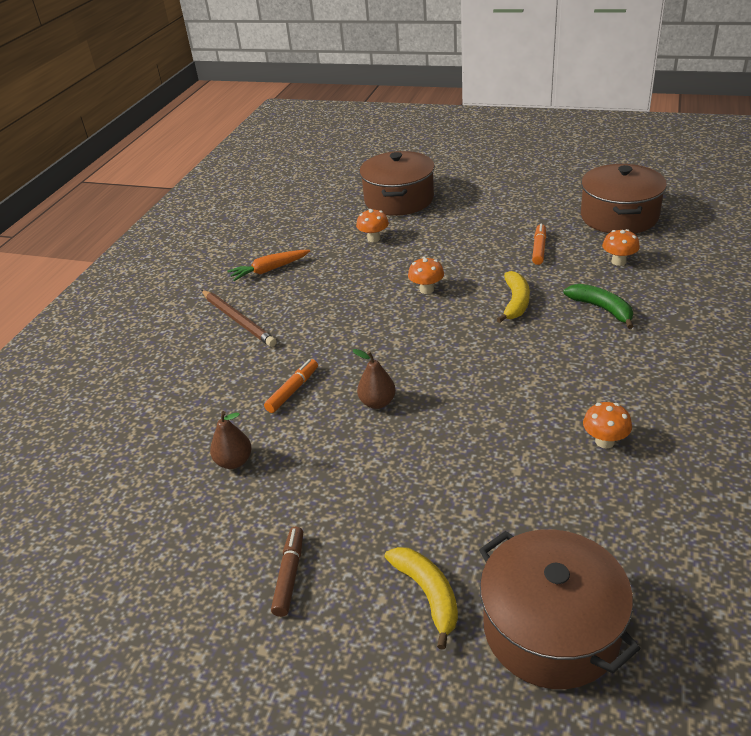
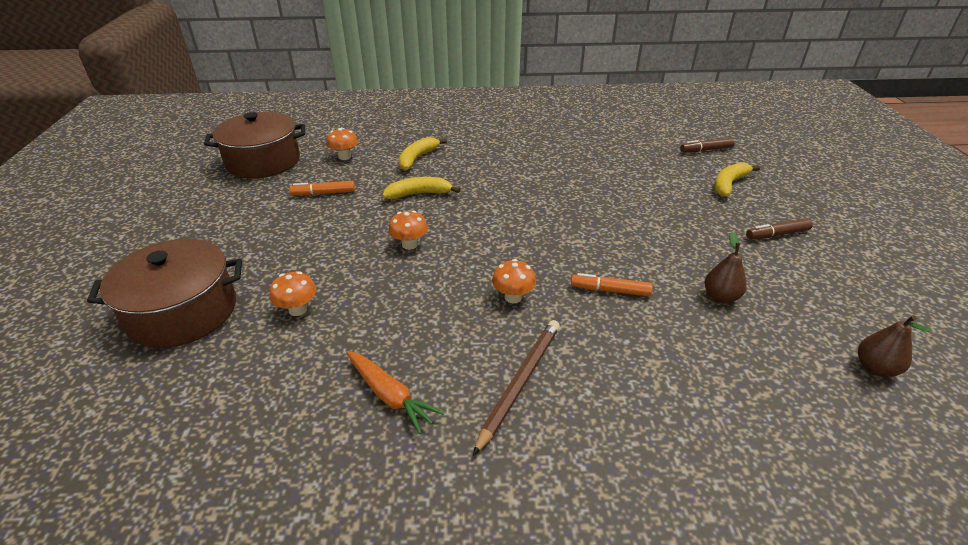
camera: 115 degrees left, 0 degrees up
brown pear [353,349,396,409] -> brown pear moved to [858,315,931,377]
brown pot [479,529,641,689] -> brown marker [680,138,735,152]
green banana [564,284,634,329] -> yellow banana [399,137,447,170]
orange mushroom [583,402,632,448] -> orange mushroom moved to [492,259,536,303]

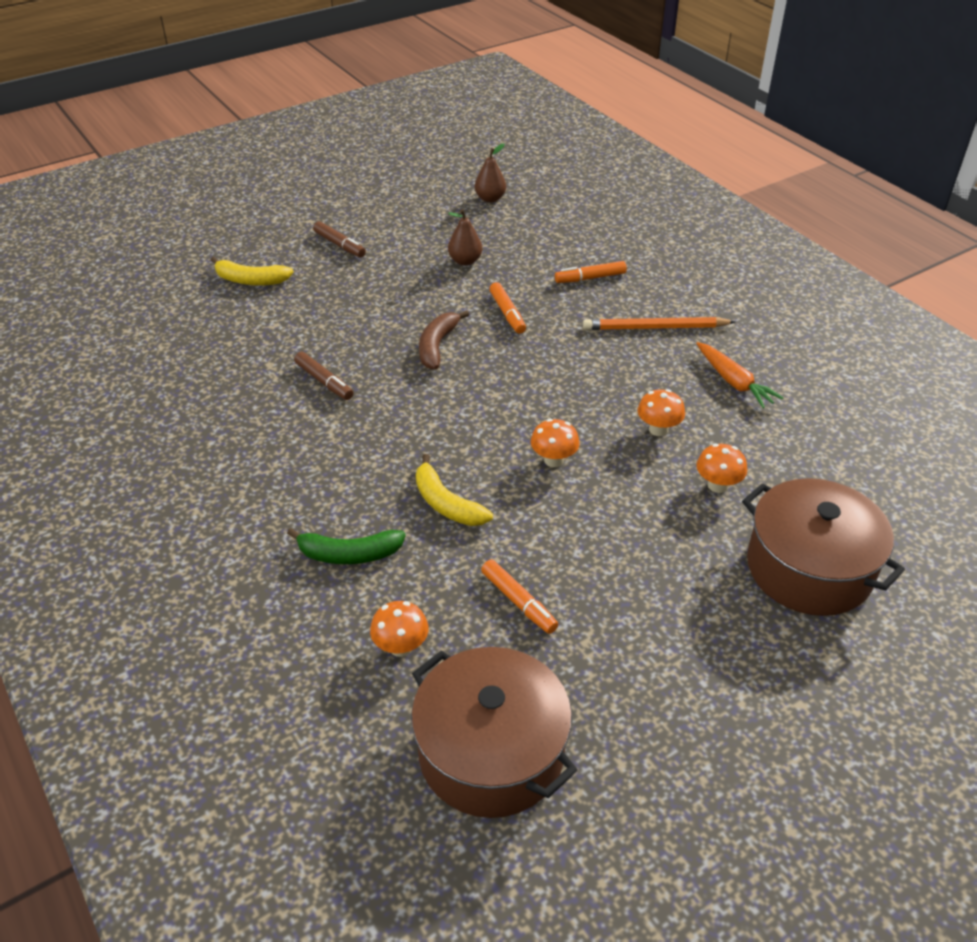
camera: 120 degrees left, 5 degrees up
orange carrot [346,351,444,434] -> orange carrot turned 135 degrees clockwise [696,342,784,408]
yellow banana [399,137,447,170] -> green banana [287,528,406,564]
brown pencil [473,320,560,456] -> orange pencil [583,317,736,330]
orange mushroom [492,259,536,303] -> orange mushroom moved to [638,389,685,436]
brown marker [680,138,735,152] -> brown marker moved to [294,352,354,400]
none -> brown banana [419,310,469,369]
none -> orange marker [555,261,627,283]

